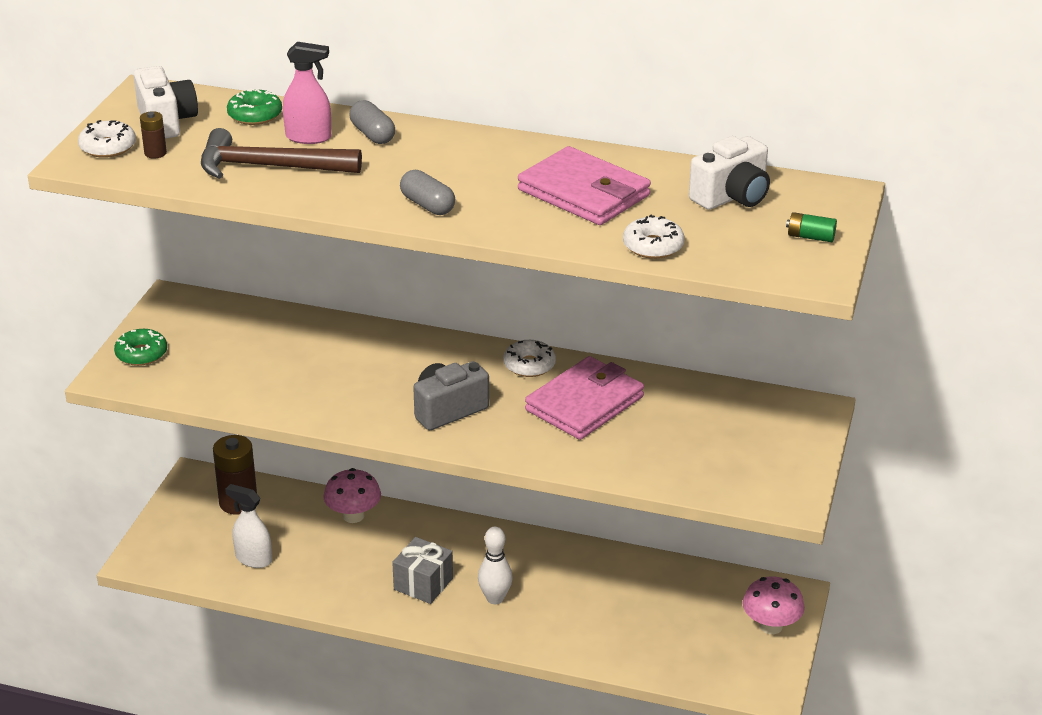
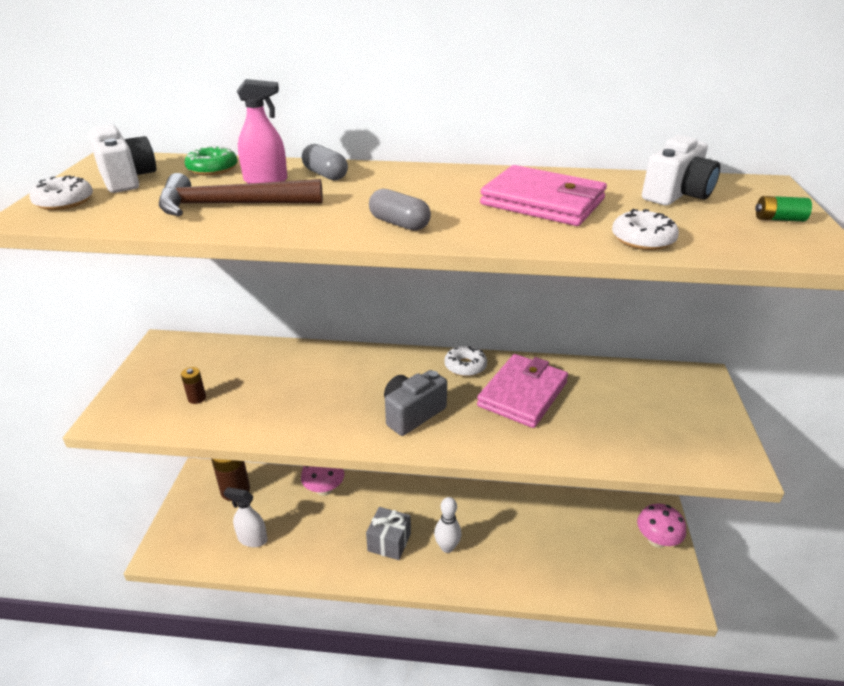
camera: 10 degrees left, 0 degrees up
green donut [114,329,167,366] -> none
brown battery [140,111,167,158] -> brown battery moved to [181,367,206,404]

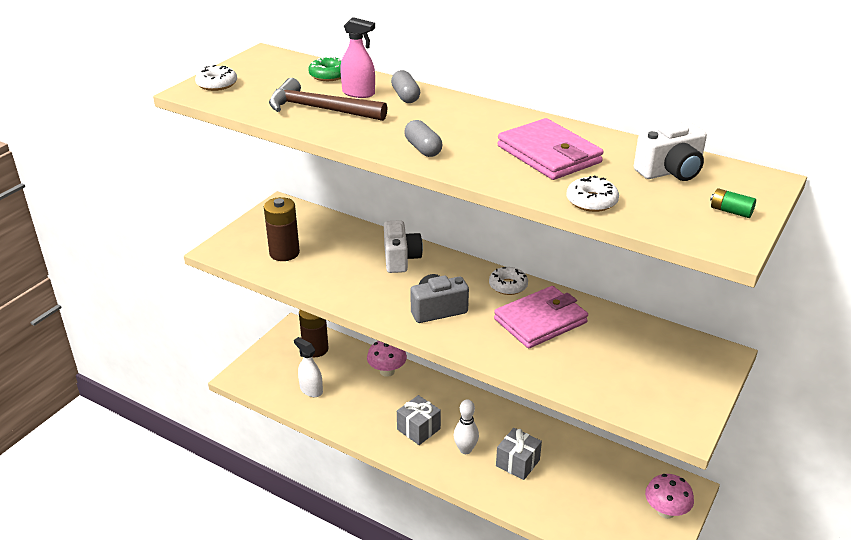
camera: 25 degrees right, 0 degrees up
white camera [88,125,156,193] -> white camera moved to [384,220,423,273]
brown battery [181,367,206,404] -> brown battery [264,197,300,261], size x2.08
none -> grey gift [496,428,542,480]

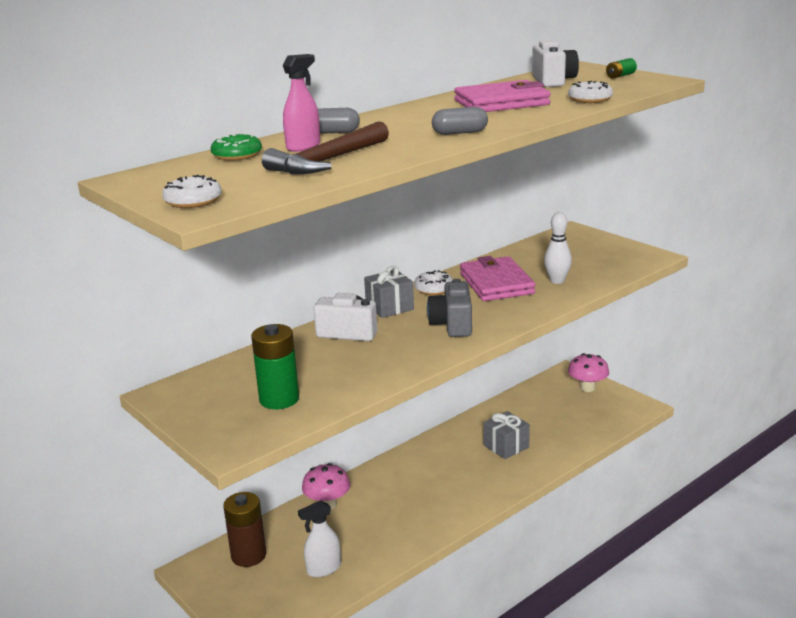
camera: 70 degrees left, 10 degrees down
brown battery [264,197,300,261] -> green battery [251,324,299,409]
grey gift [397,395,441,445] -> grey gift moved to [364,266,414,318]
white bowling pin [454,399,479,454] -> white bowling pin moved to [544,212,572,284]

